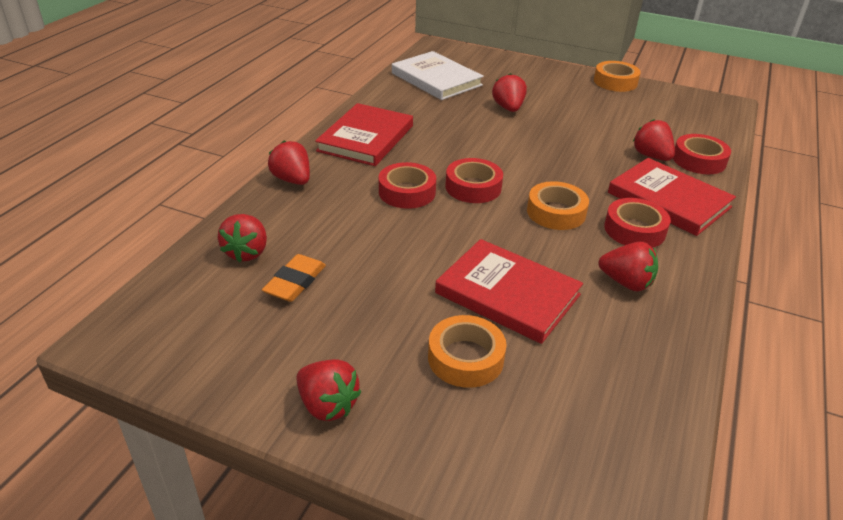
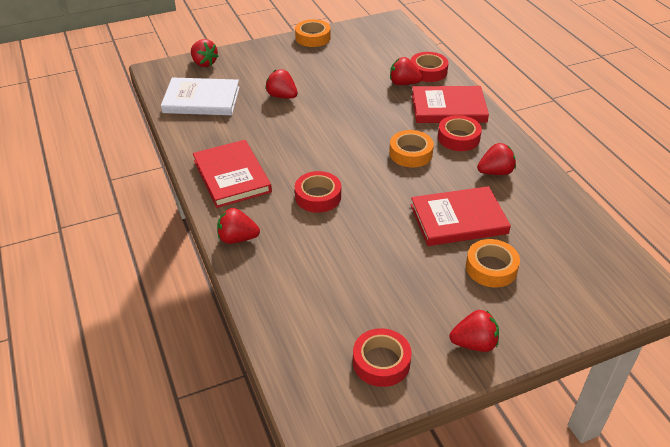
camera: 45 degrees left, 5 degrees up
red strawberry [218,214,267,262] -> red strawberry moved to [191,39,218,67]
orange eraser [262,254,326,302] -> none
red tape [445,158,503,203] -> red tape moved to [353,328,412,387]

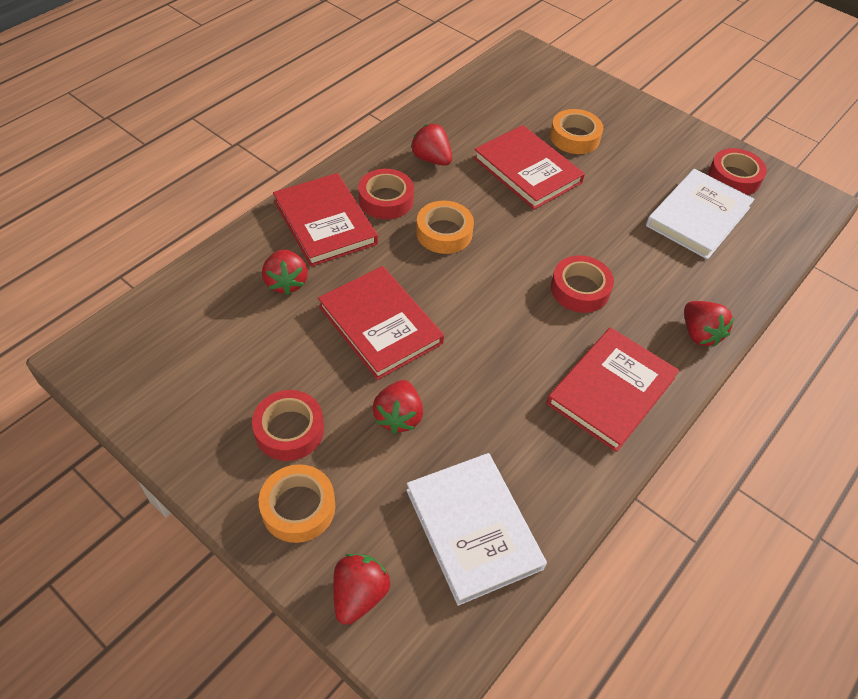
camera: 120 degrees left, 10 degrees up
orange tape [295,19,331,47] -> orange tape moved to [259,464,335,543]
red tape [411,52,449,82] -> red tape moved to [252,390,324,461]
red strawberry [449,310,499,352] -> none
none -> red book [318,266,444,380]
none -> white book [646,169,754,259]

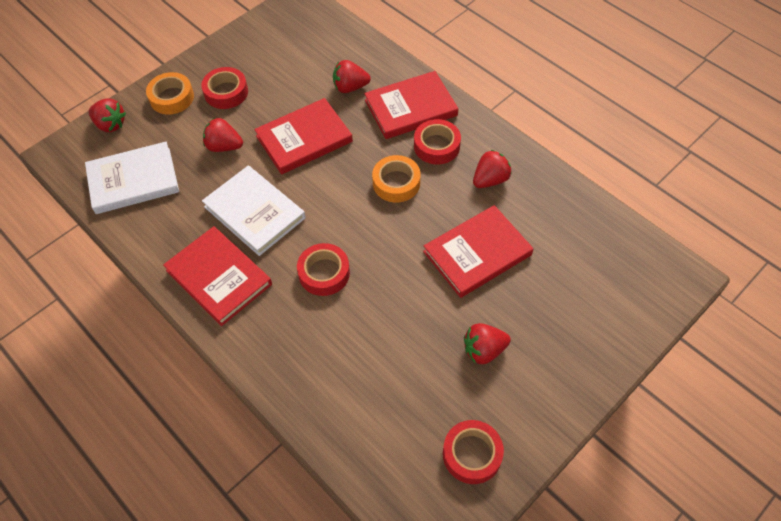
camera: 100 degrees right, 5 degrees up
orange tape [550,109,603,154] -> none
white book [646,169,754,259] -> white book moved to [202,166,306,256]
red strawberry [684,301,734,347] -> red strawberry moved to [464,323,511,364]

